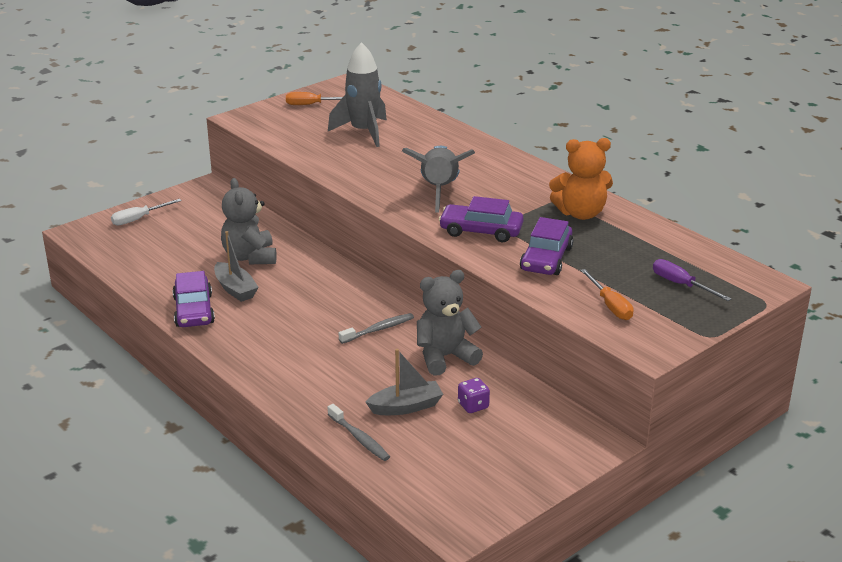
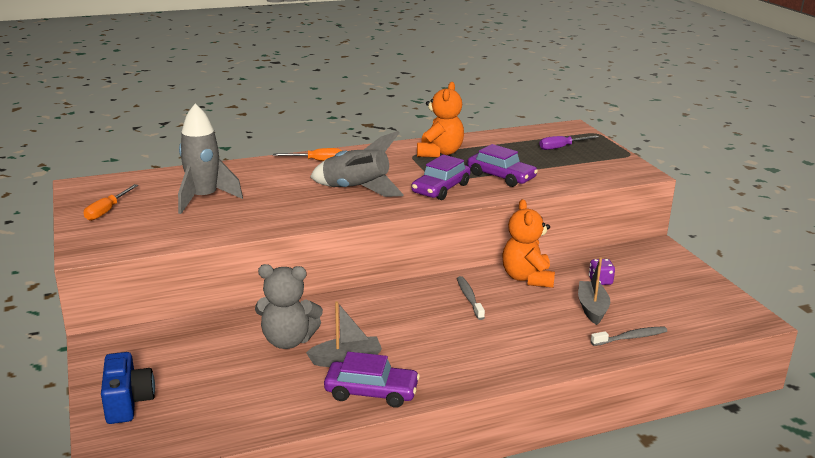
camera: 70 degrees left, 5 degrees down
white screwdriver [111,199,182,226] -> blue camera [101,352,155,424]
grey teddy bear [417,270,483,376] -> orange teddy bear [502,199,555,288]
orange screwdriver [580,269,634,320] -> orange screwdriver moved to [273,148,342,161]

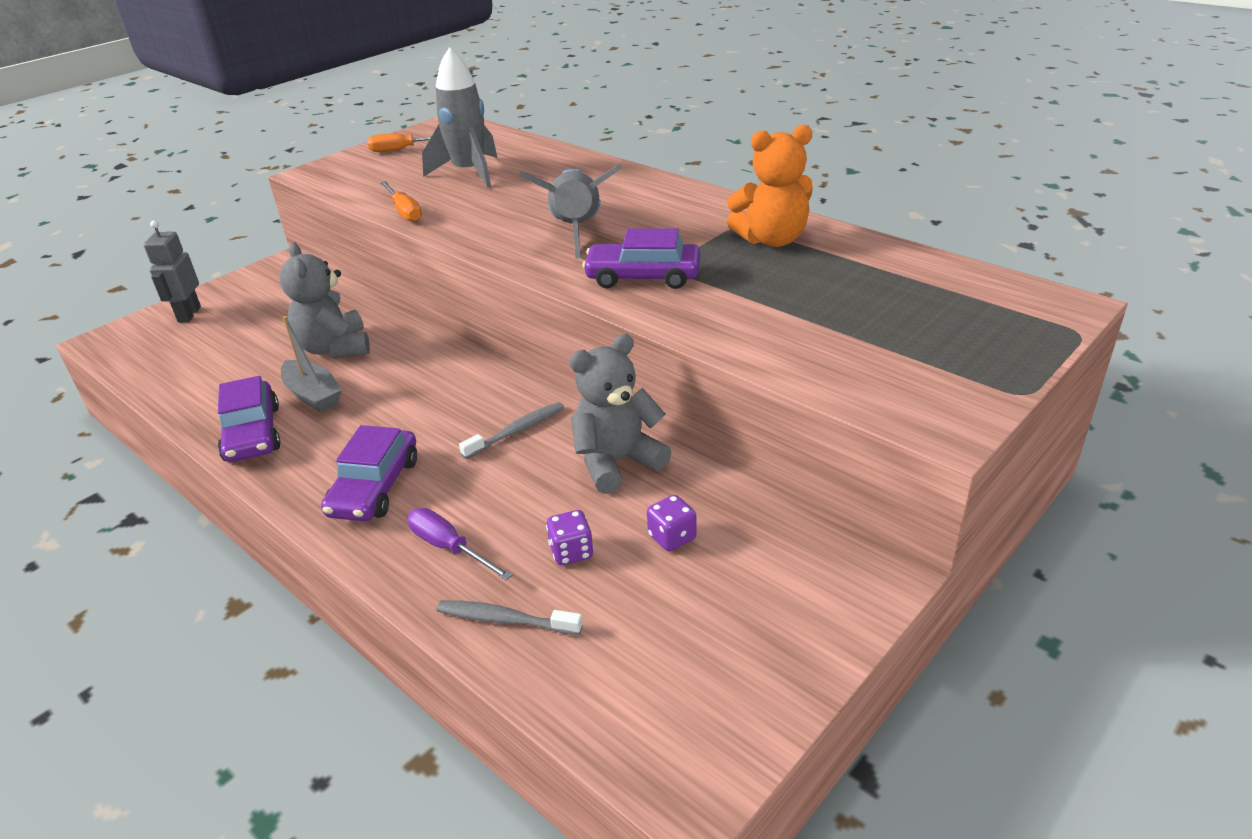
camera: 65 degrees right, 10 degrees up
blue camera [101,352,155,424] -> grey robot [144,221,201,323]
orange screwdriver [273,148,342,161] -> orange screwdriver moved to [380,181,422,222]
purple car [467,144,538,187] -> purple car moved to [321,425,417,521]
orange teddy bear [502,199,555,288] -> grey teddy bear [569,334,671,494]
purple screwdriver [539,136,599,150] -> purple screwdriver moved to [408,508,512,580]
grey boat [578,257,610,325] -> purple dice [546,510,594,565]
grey toothbrush [591,326,667,346] -> grey toothbrush turned 150 degrees clockwise [437,600,583,635]

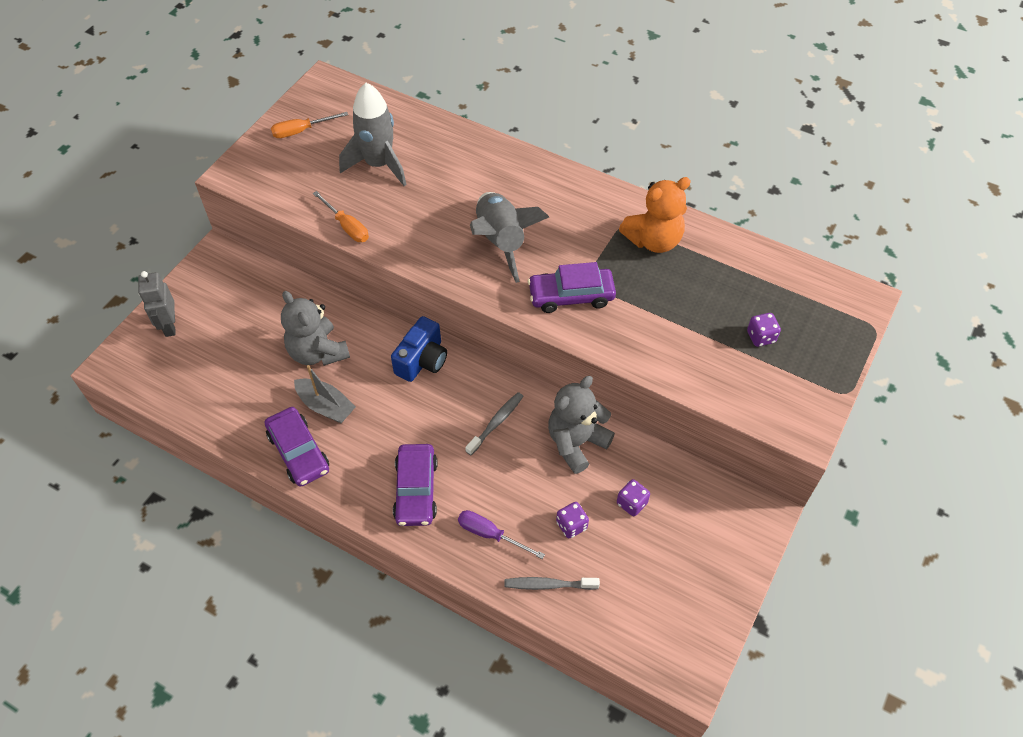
camera: 15 degrees left, 20 degrees up
none -> blue camera [391,316,447,382]
none -> purple dice [747,313,781,347]

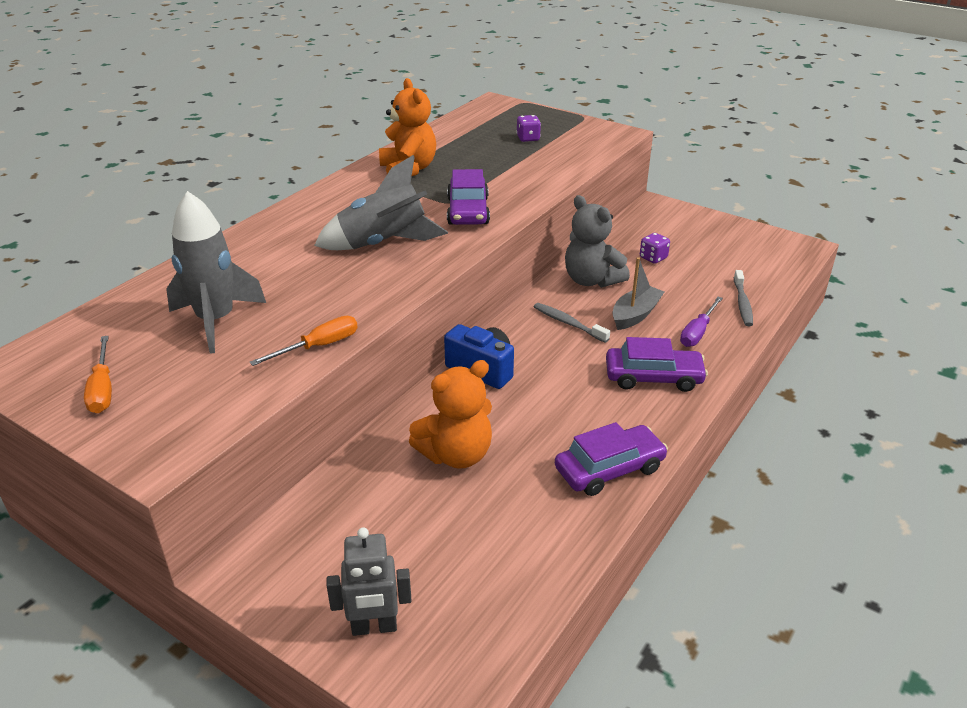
camera: 85 degrees left, 20 degrees down
grey teddy bear [281,291,350,366] -> orange teddy bear [409,360,492,469]
grey boat [294,365,356,423] -> grey boat moved to [612,257,664,330]
purple dice [556,502,589,538] -> none

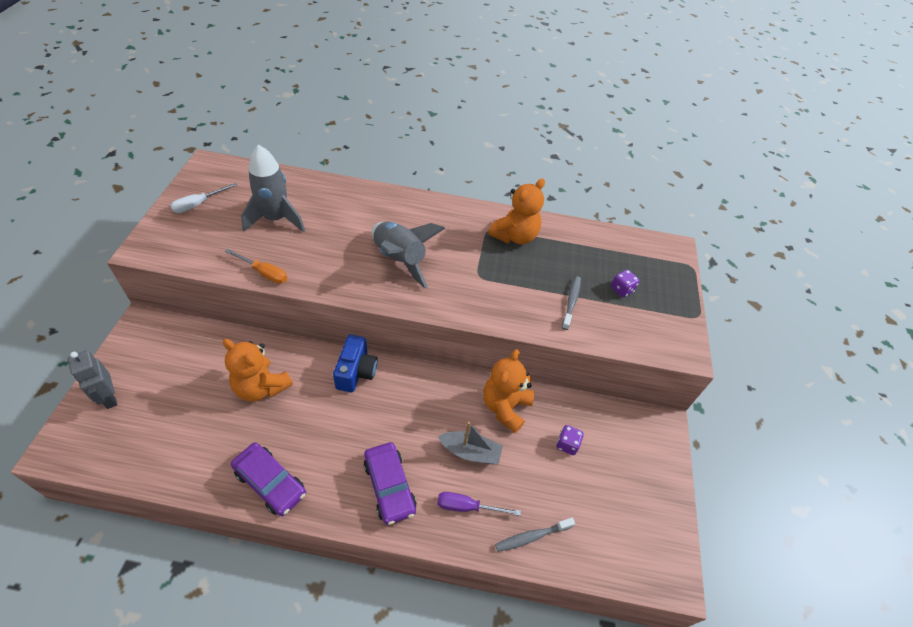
camera: 60 degrees right, 15 degrees up
orange screwdriver [84,336,112,413] -> white screwdriver [170,183,237,213]
purple car [447,169,490,225] -> none
grey toothbrush [534,303,610,343] -> grey toothbrush moved to [562,276,581,330]
grey teddy bear [565,195,630,288] -> orange teddy bear [483,349,534,433]

